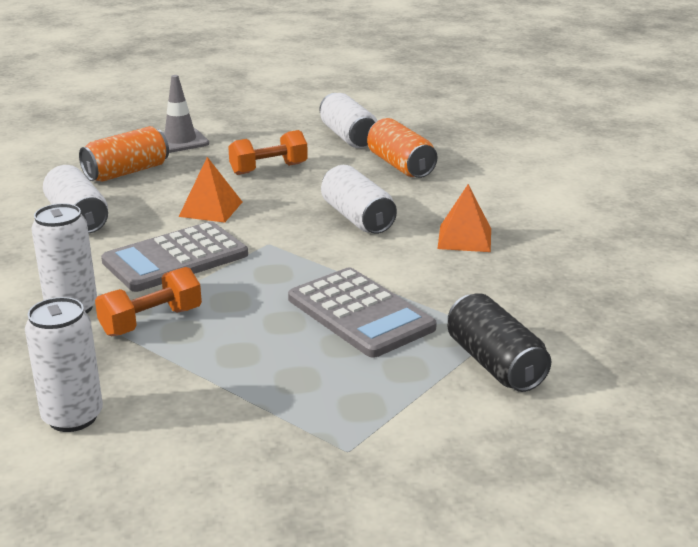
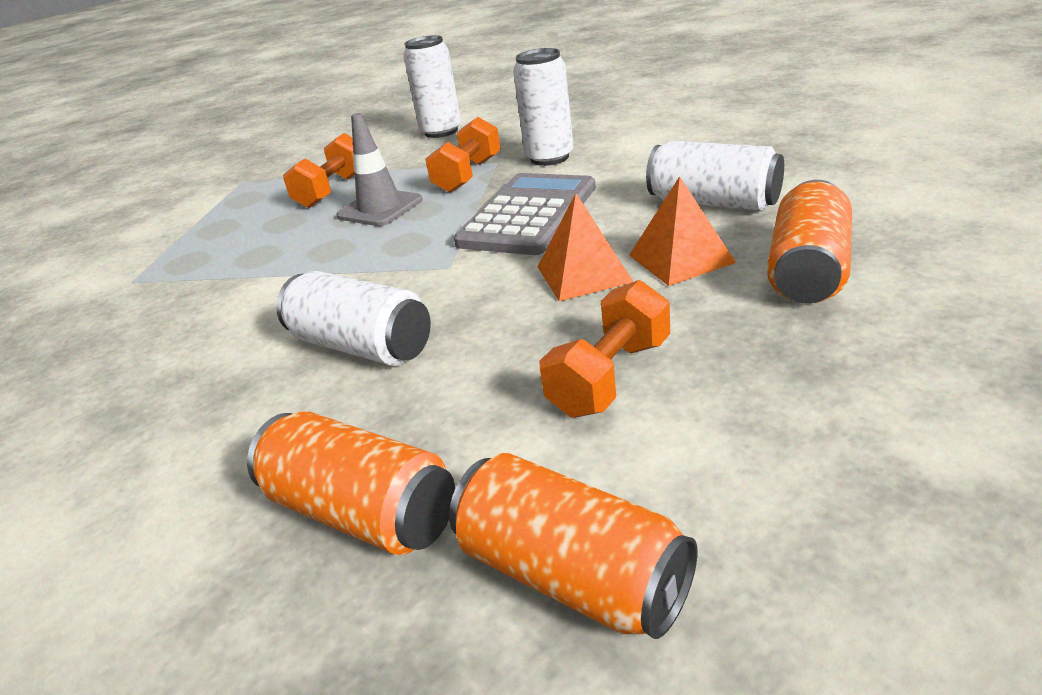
camera: 155 degrees right, 5 degrees up
grey traffic cone [163,75,209,153] -> grey traffic cone moved to [336,113,423,226]
grey calculator [288,267,437,358] -> none
white can [320,93,377,148] -> orange can [449,453,697,639]
orange pyramid [437,184,491,252] -> orange pyramid moved to [629,176,736,286]
black can [448,293,551,392] -> none
none -> orange dumbbell [283,133,355,208]

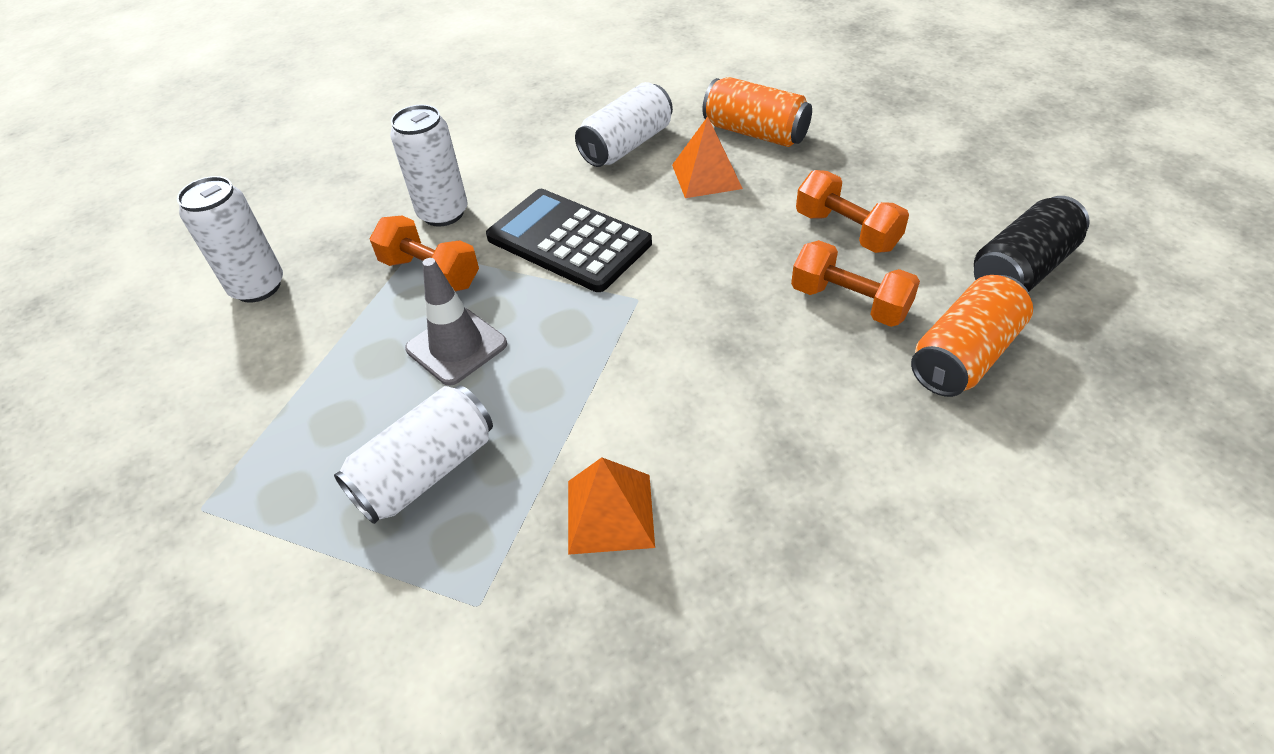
camera: 80 degrees left, 15 degrees up
white can [276,271,431,366] -> white can moved to [334,385,493,524]
orange dumbbell [283,133,355,208] -> orange dumbbell moved to [791,240,920,327]
orange can [449,453,697,639] -> black can [974,196,1090,292]
grey calculator [454,173,596,255] -> black calculator [486,189,652,292]
orange pyramid [538,193,633,301] -> orange pyramid moved to [568,457,655,555]

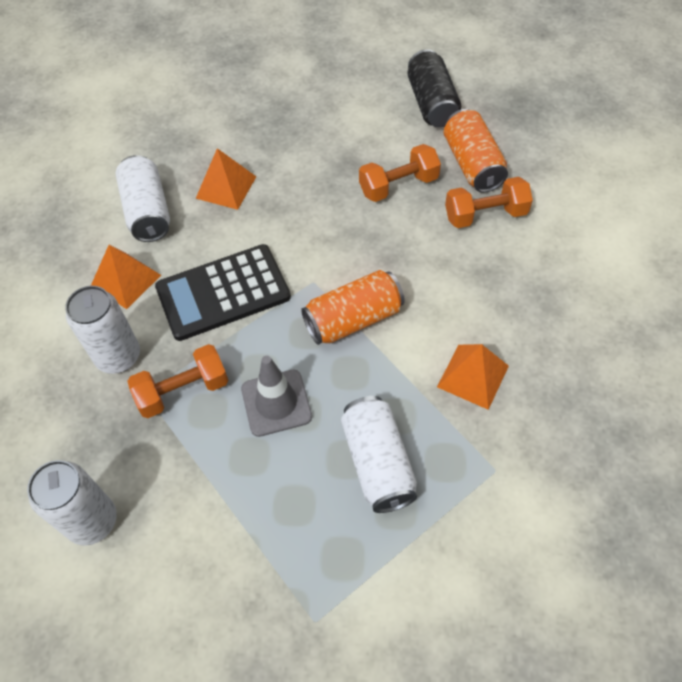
camera: 60 degrees left, 10 degrees up
orange can [703,77,812,147] -> orange can moved to [301,270,405,345]
orange dumbbell [796,170,909,253] -> orange dumbbell moved to [445,177,533,228]
none -> orange pyramid [91,245,161,309]

